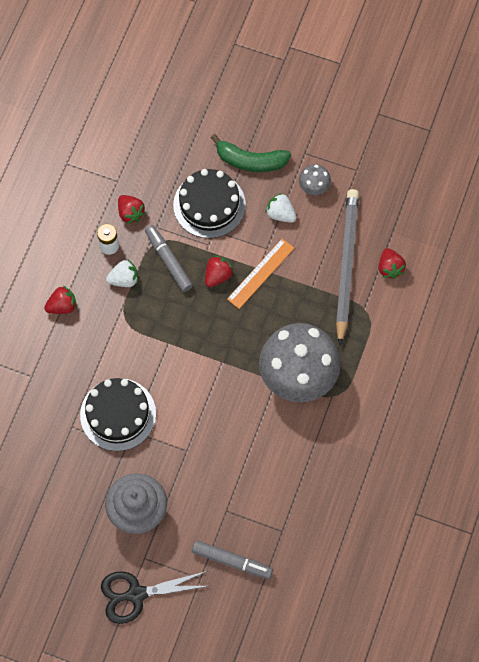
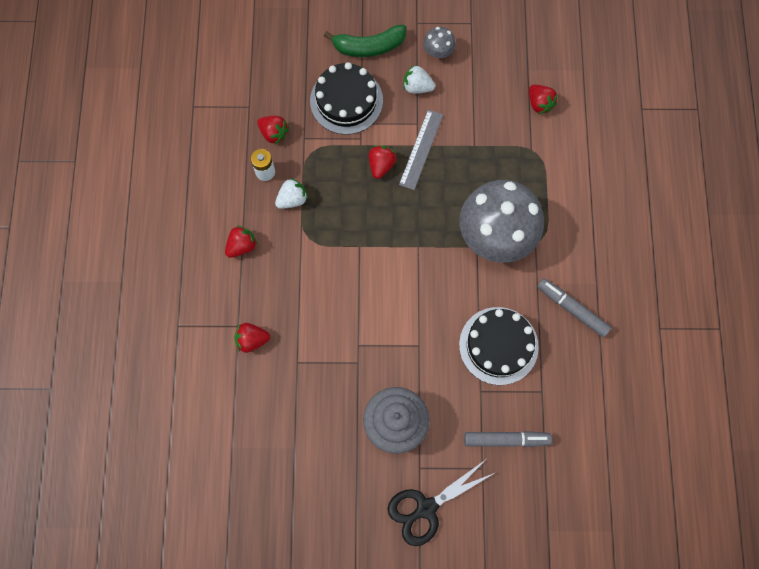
camera: 20 degrees left, 5 degrees up
black cake [80,378,156,451] -> black cake moved to [459,307,539,385]
grey marker [145,225,193,292] -> grey marker moved to [537,278,612,338]
orange ruler [227,239,294,309] -> grey ruler [399,110,443,190]
grey pencil [336,189,359,345] -> none
none -> red strawberry [235,323,270,353]

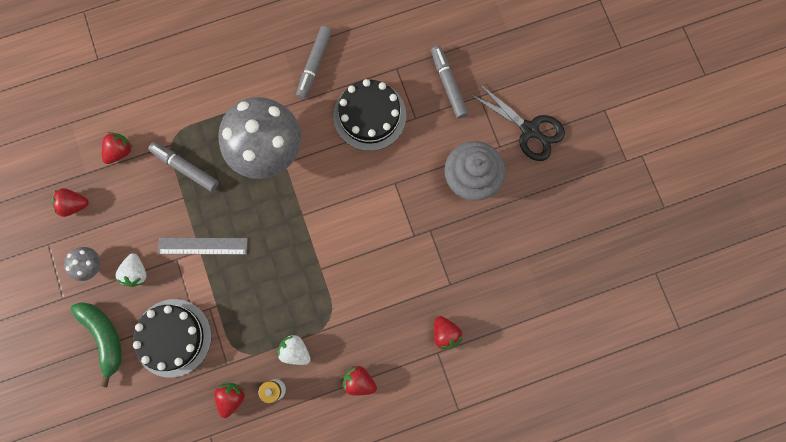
camera: 110 degrees left, 5 degrees up
red strawberry [369,145,396,179] -> red strawberry moved to [52,188,89,217]
none -> grey marker [148,142,219,192]

